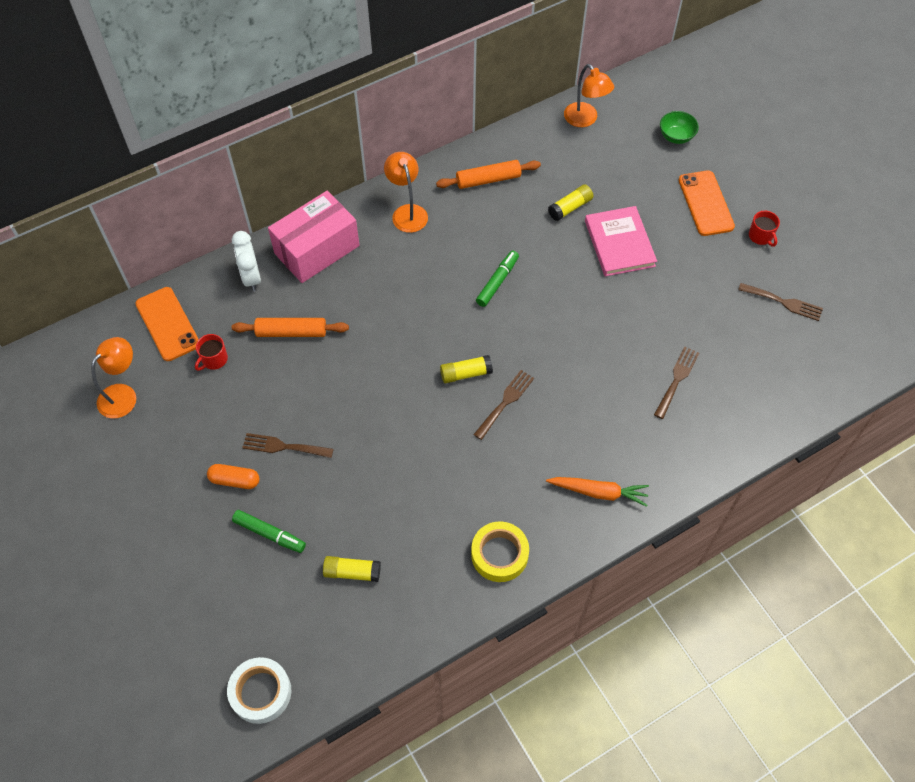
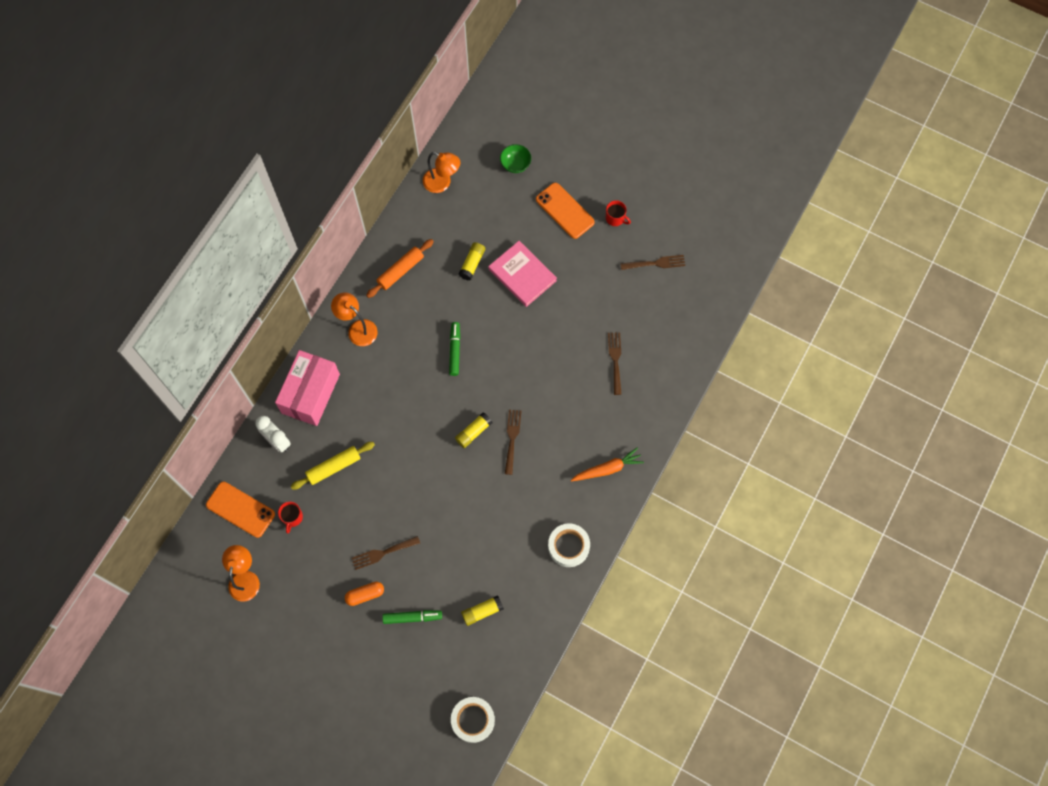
camera: 30 degrees left, 10 degrees up
orange rolling pin [232,318,349,337] -> yellow rolling pin [290,442,375,490]
yellow tape [471,521,529,582] -> white tape [548,523,590,567]

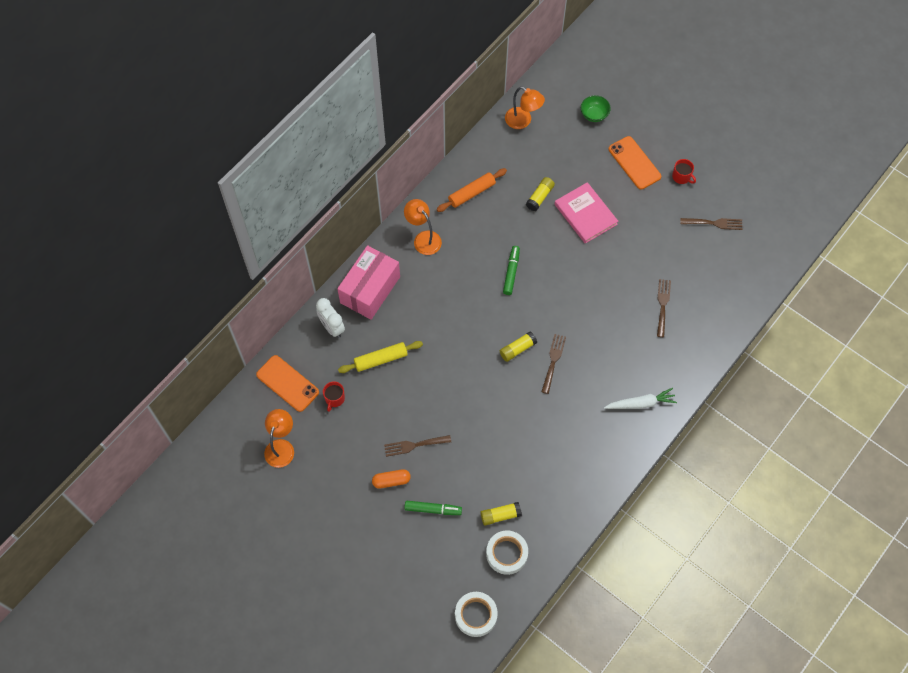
camera: 10 degrees right, 5 degrees down
white tape [548,523,590,567] -> white tape moved to [486,531,528,575]
orange carrot [571,448,644,481] -> white carrot [604,388,677,409]

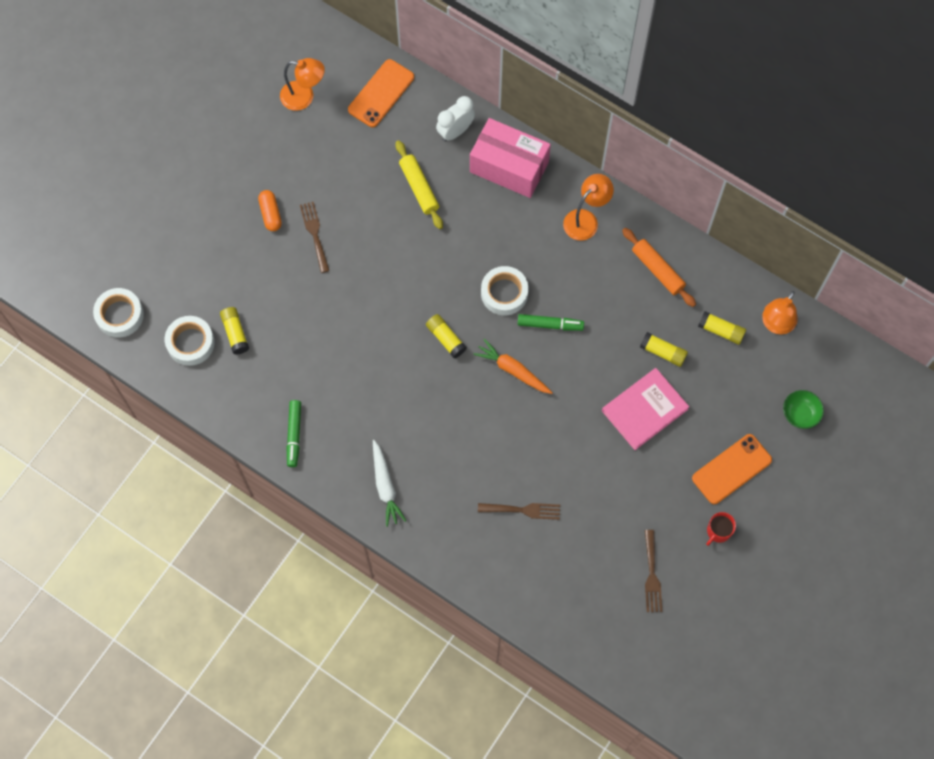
camera: 85 degrees right, 5 degrees up
red mug [323,381,345,412] -> none
green marker [404,501,462,515] -> green marker moved to [286,400,301,467]
brown fork [541,334,566,394] -> none
none -> orange carrot [474,339,553,394]
none -> white tape [481,266,528,315]
none -> yellow glue stick [698,311,746,345]

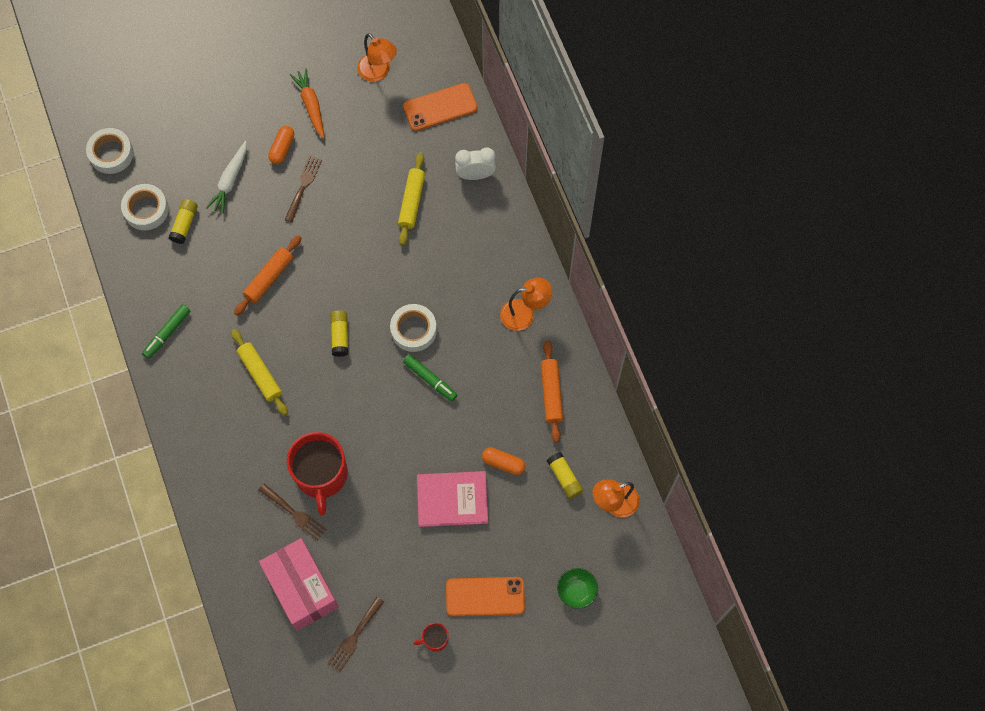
camera: 35 degrees right, 0 degrees up
white carrot [373,440,406,527] -> white carrot moved to [206,141,247,214]
pink box [470,118,551,198] -> pink box moved to [259,538,339,631]
orange carrot [474,339,553,394] -> orange carrot moved to [290,68,325,139]
yellow glue stick [640,332,688,367] -> orange capsule [482,447,525,475]
none -> yellow rolling pin [231,329,288,416]
none -> orange rolling pin [234,235,302,315]
none -> red mug [287,432,348,515]

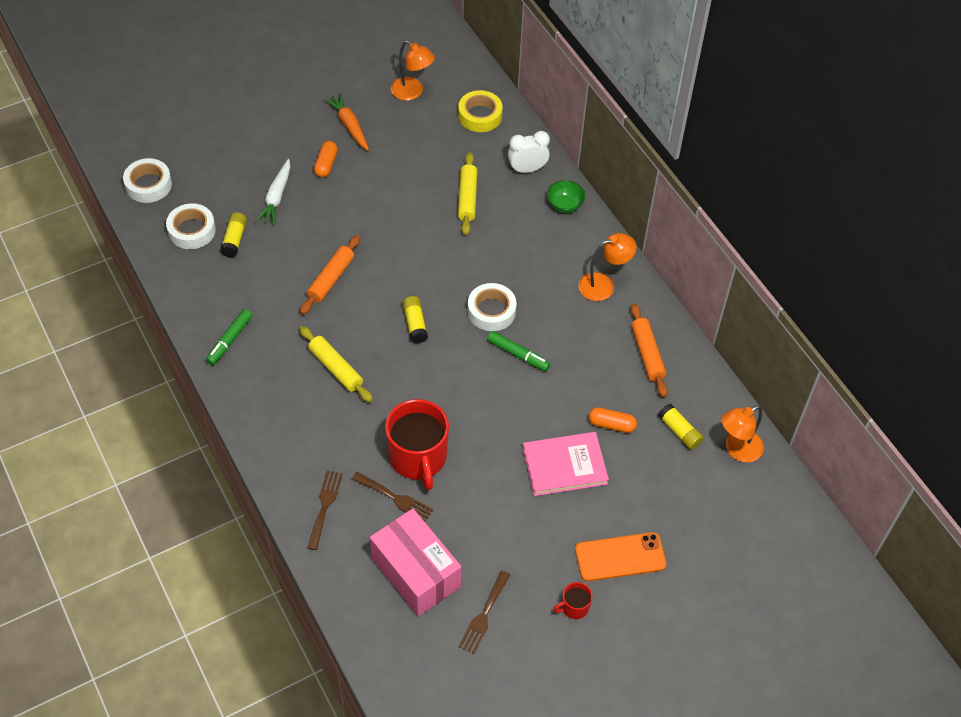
camera: 10 degrees left, 15 degrees down
brown fork [284,155,322,222] -> brown fork moved to [307,471,343,550]
orange phone [403,83,477,131] -> yellow tape [458,90,503,132]
green bowl [557,568,598,609] -> green bowl moved to [547,180,585,213]

